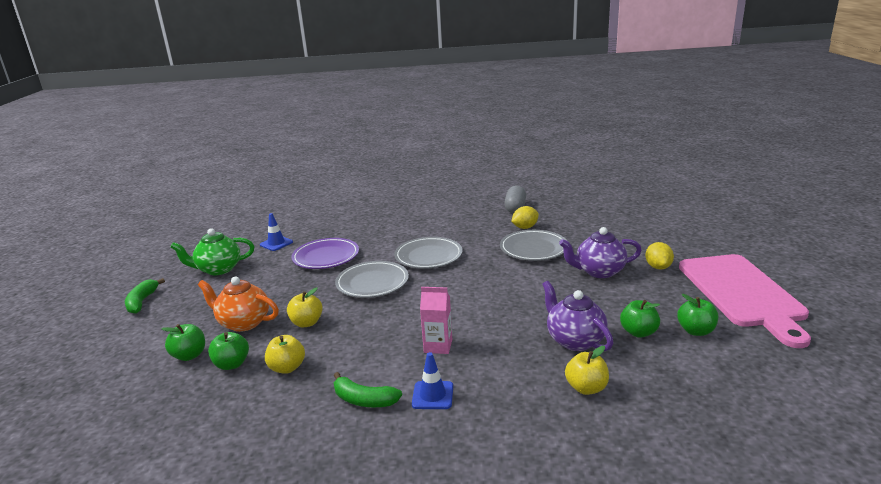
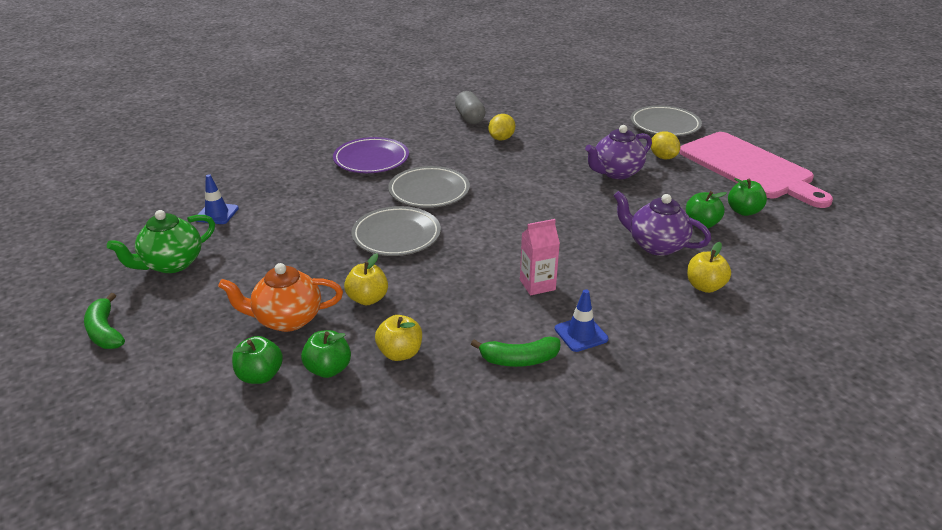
camera: 30 degrees left, 10 degrees up
purple plate [292,238,359,269] -> purple plate moved to [333,137,409,173]
grey plate [500,230,567,261] -> grey plate moved to [631,105,702,136]

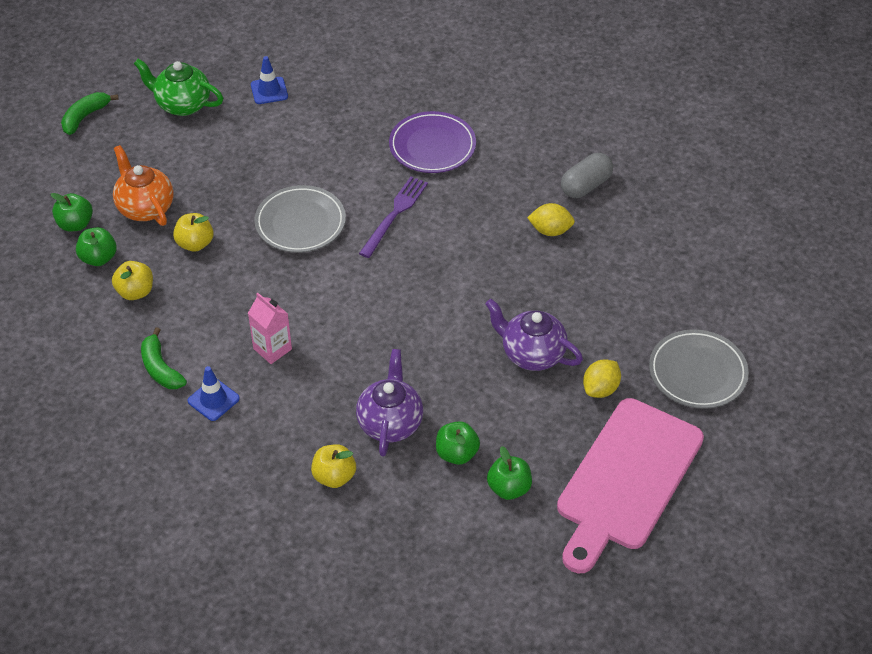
camera: 65 degrees right, 15 degrees up
grey plate [388,166,470,208] -> purple fork [359,177,428,258]

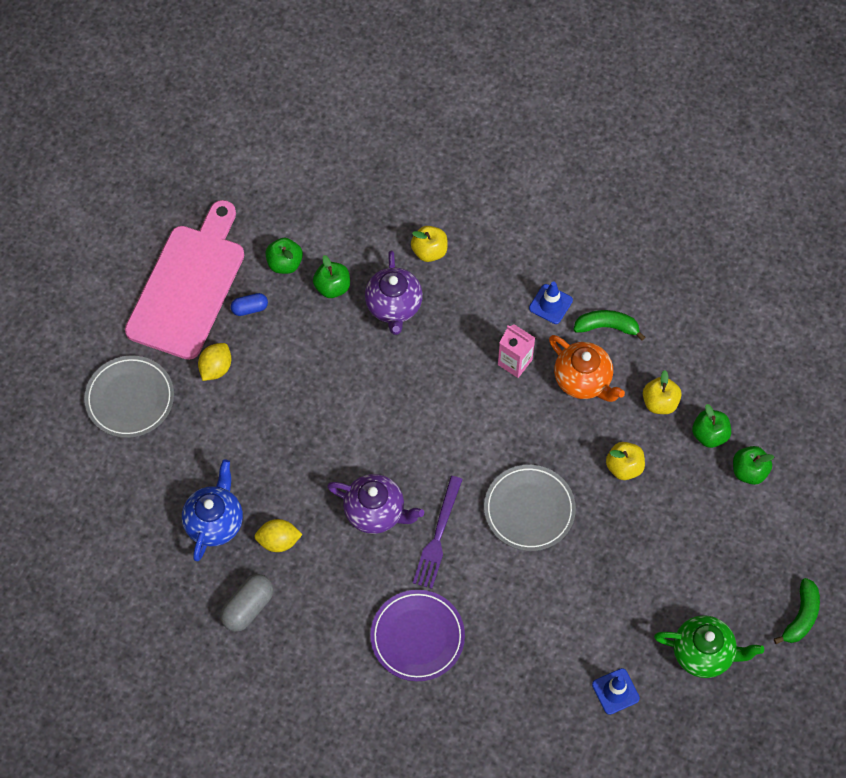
camera: 170 degrees right, 15 degrees up
orange teapot [113,145,174,226] -> orange teapot moved to [549,335,625,402]
green banana [141,327,187,389] -> green banana turned 45 degrees counterclockwise [573,310,645,341]
purple teapot [485,299,583,371] -> purple teapot moved to [327,474,424,534]
none -> blue teapot [182,459,243,561]
none -> blue capsule [231,293,268,316]

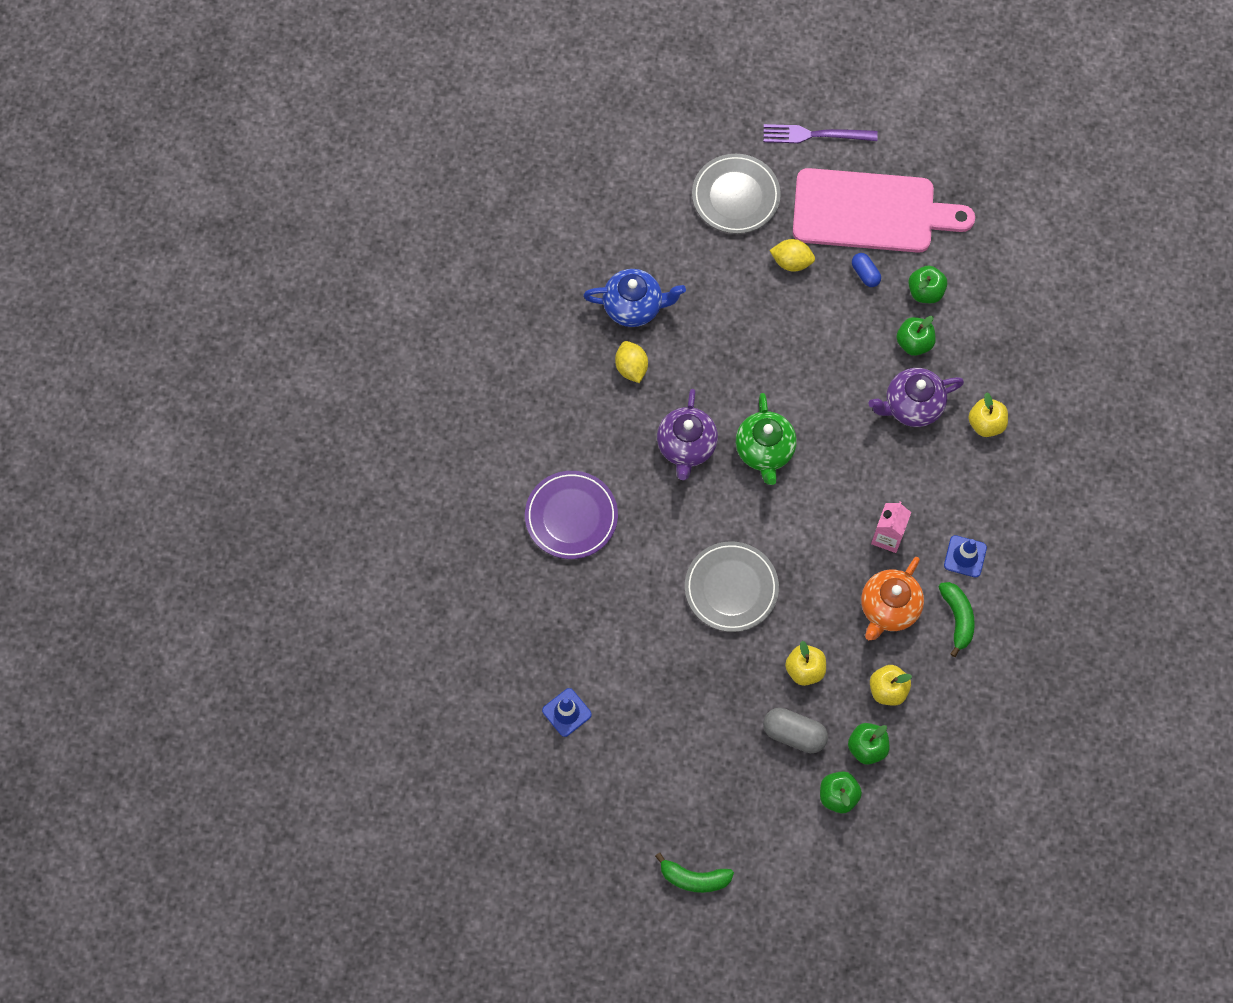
camera: 75 degrees right, 5 degrees up
grey capsule [220,574,274,632] -> grey capsule moved to [763,708,828,753]
purple fork [413,476,463,589] -> purple fork moved to [764,124,878,143]
green teapot [654,615,764,678] -> green teapot moved to [736,393,797,485]

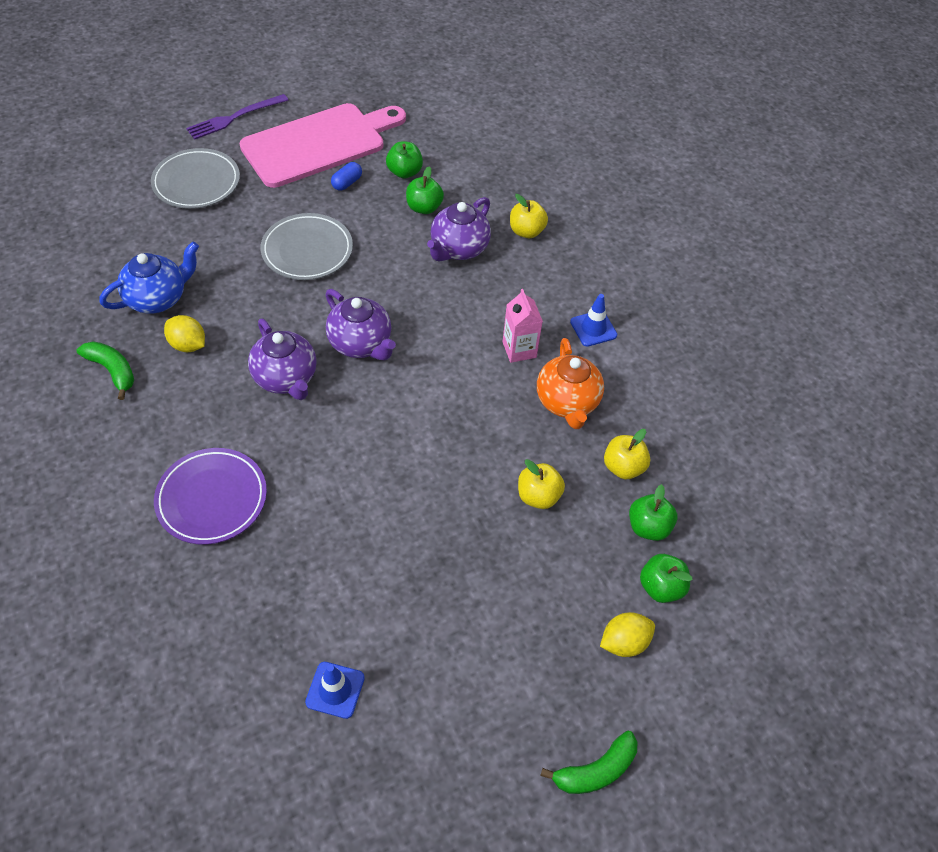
camera: 40 degrees left, 15 degrees down
grey plate [685,541,779,632] -> grey plate moved to [260,213,353,280]
green teapot [736,393,797,485] -> purple teapot [326,289,396,360]
grey capsule [763,708,828,753] -> none
yellow lemon [769,239,815,272] -> yellow lemon moved to [600,612,655,657]
blue capsule [852,253,881,287] -> blue capsule turned 75 degrees counterclockwise [331,162,362,191]
green banana [939,582,975,657] -> green banana moved to [77,341,134,400]

